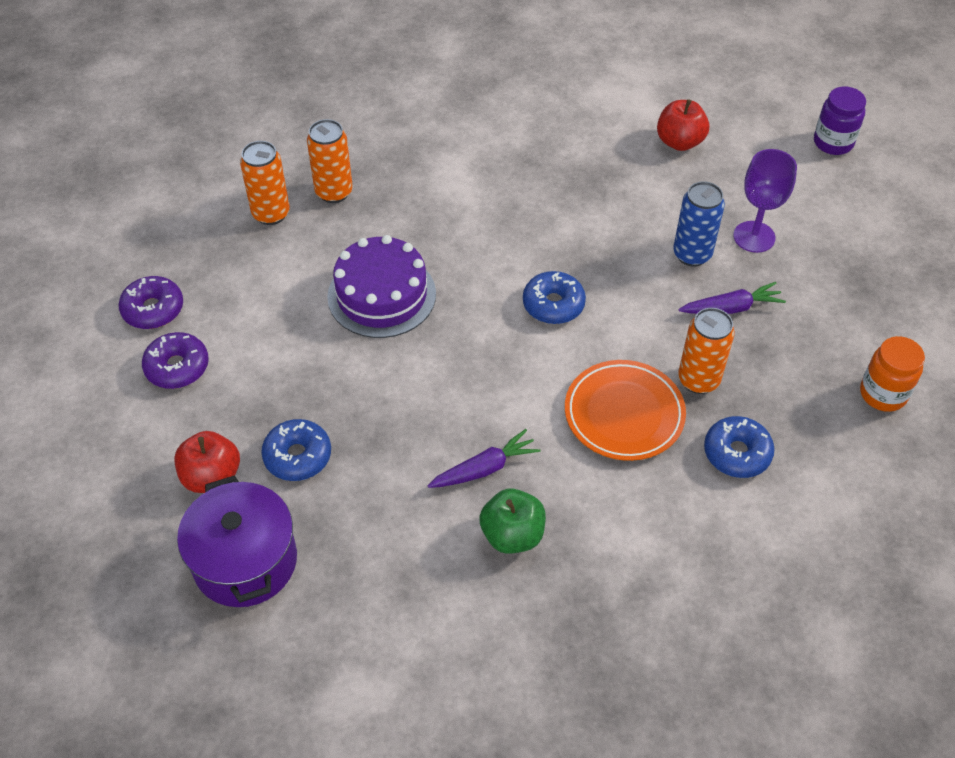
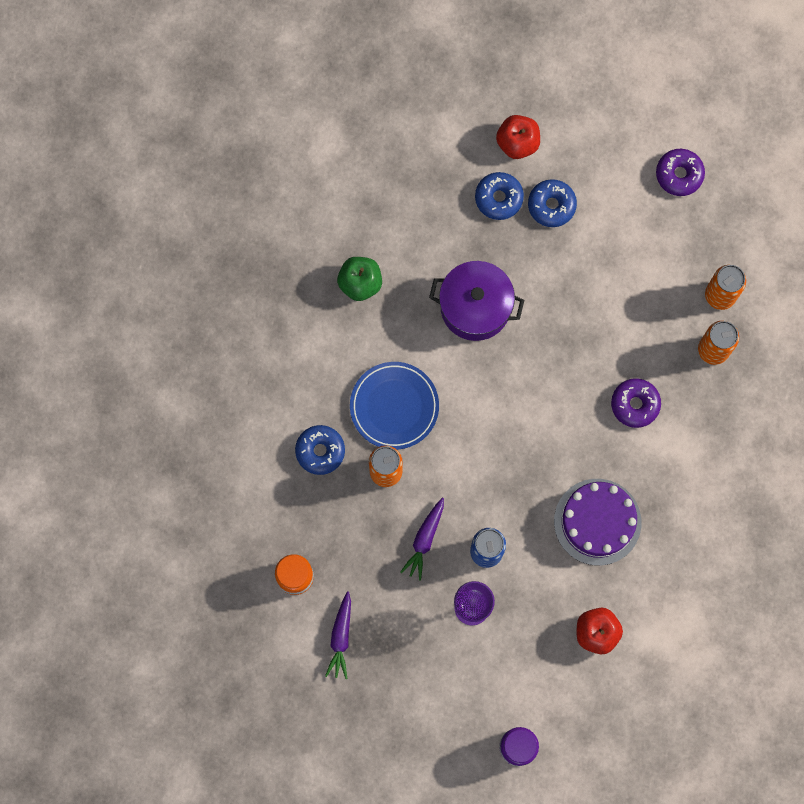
camera: 125 degrees right, 25 degrees up
purple donut [142,332,209,389] -> purple donut moved to [611,378,661,428]
purple pot [177,475,297,607] -> purple pot moved to [429,261,524,341]
purple cake [327,235,436,338] -> purple cake moved to [554,479,641,566]
purple carrot [428,429,541,488] -> purple carrot moved to [325,592,351,679]
blue donut [523,271,586,324] -> blue donut moved to [528,179,577,227]
orange plate [565,360,686,461] -> blue plate [350,362,439,450]

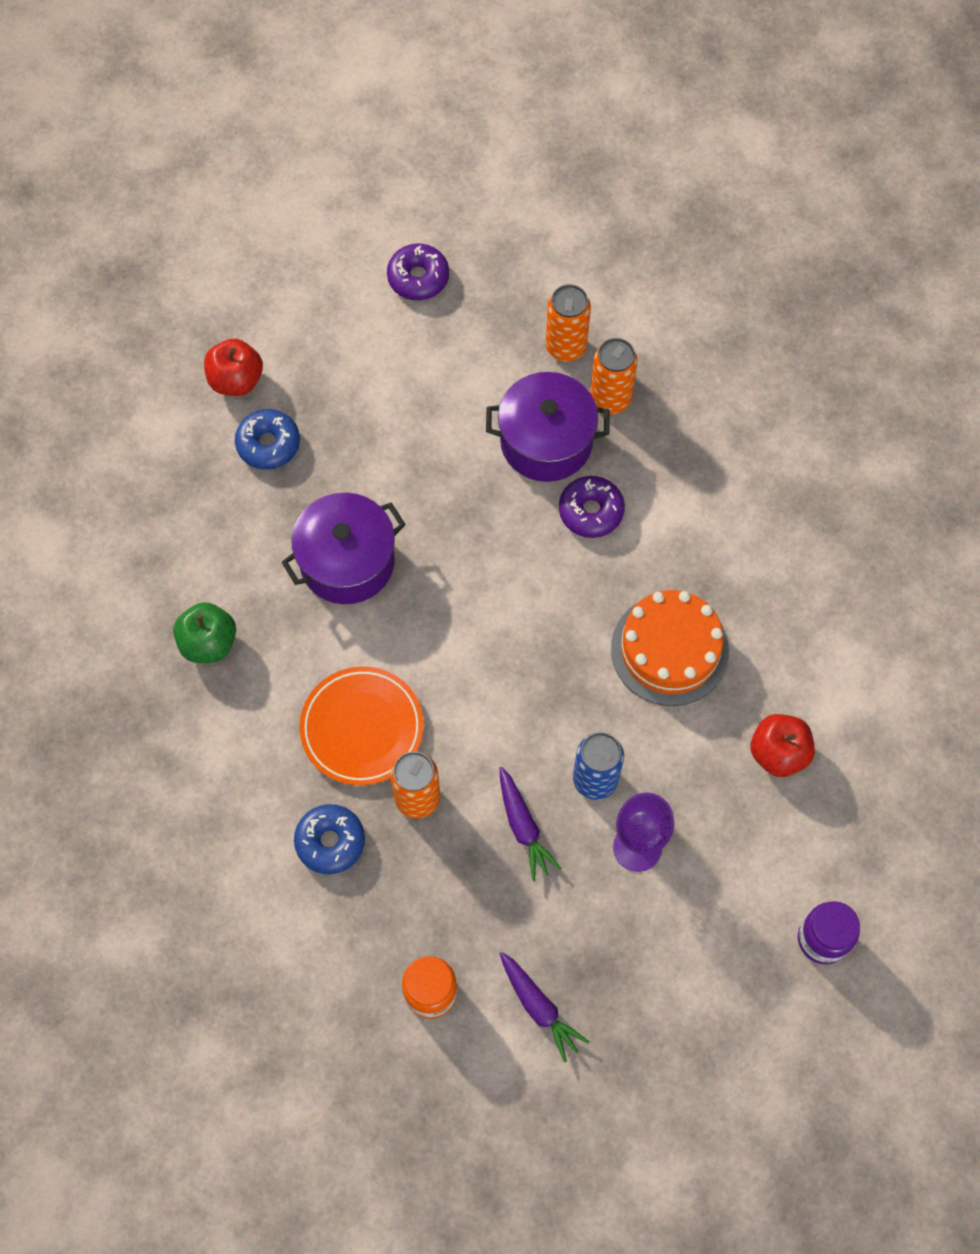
camera: 45 degrees left, 10 degrees down
blue plate [350,362,439,450] -> orange plate [299,667,424,785]
blue donut [528,179,577,227] -> none
purple cake [554,479,641,566] -> orange cake [611,590,729,706]
none -> purple pot [486,372,610,482]

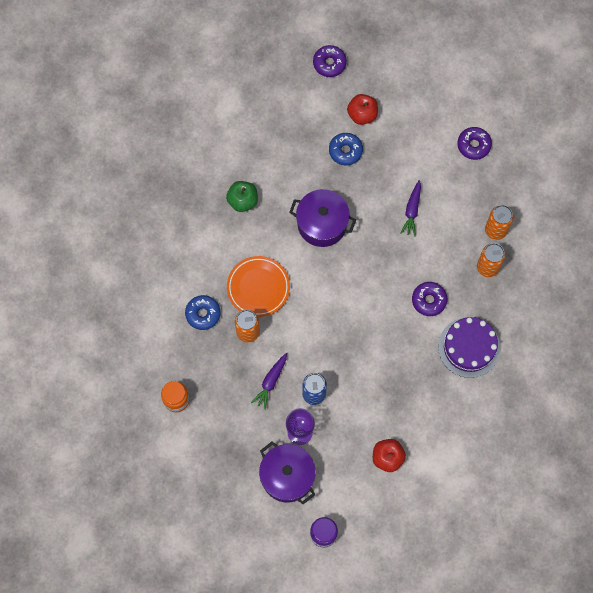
camera: 50 degrees right, 5 degrees up
purple pot [486,372,610,482] -> purple pot moved to [259,442,316,504]
purple carrot [499,952,589,1063] -> purple carrot moved to [401,180,421,236]
orange cake [611,590,729,706] -> none
none -> purple donut [313,45,347,77]
none -> purple cake [438,317,500,378]

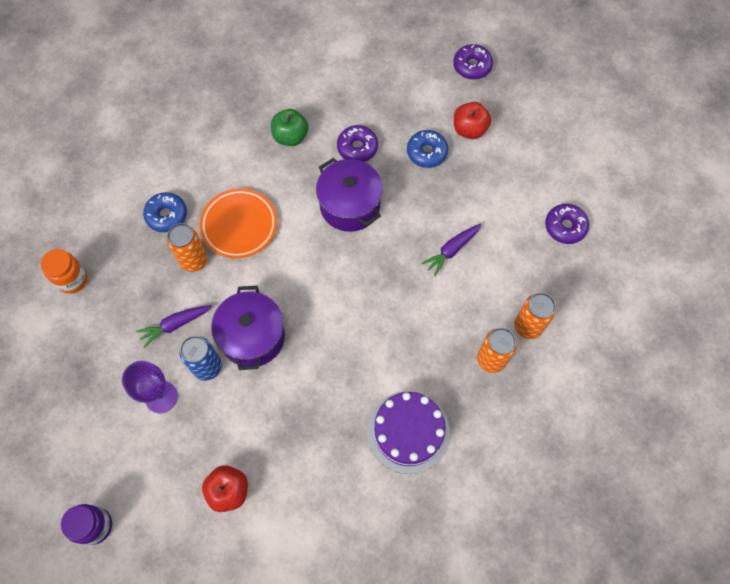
camera: 35 degrees right, 5 degrees down
purple pot [259,442,316,504] -> purple pot moved to [211,286,285,370]
purple donut [412,282,447,316] -> purple donut moved to [337,125,378,162]

